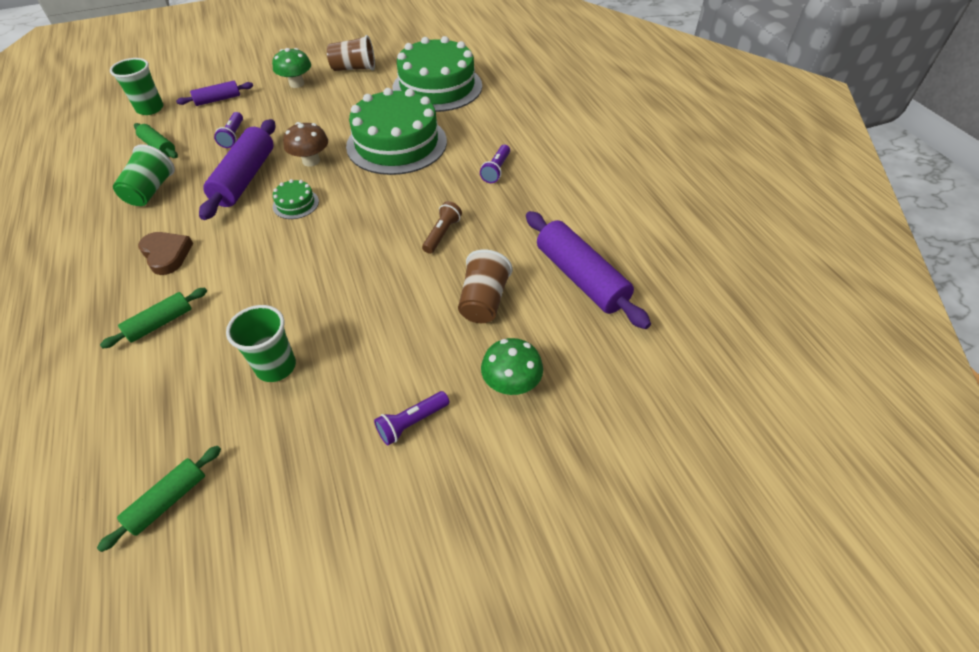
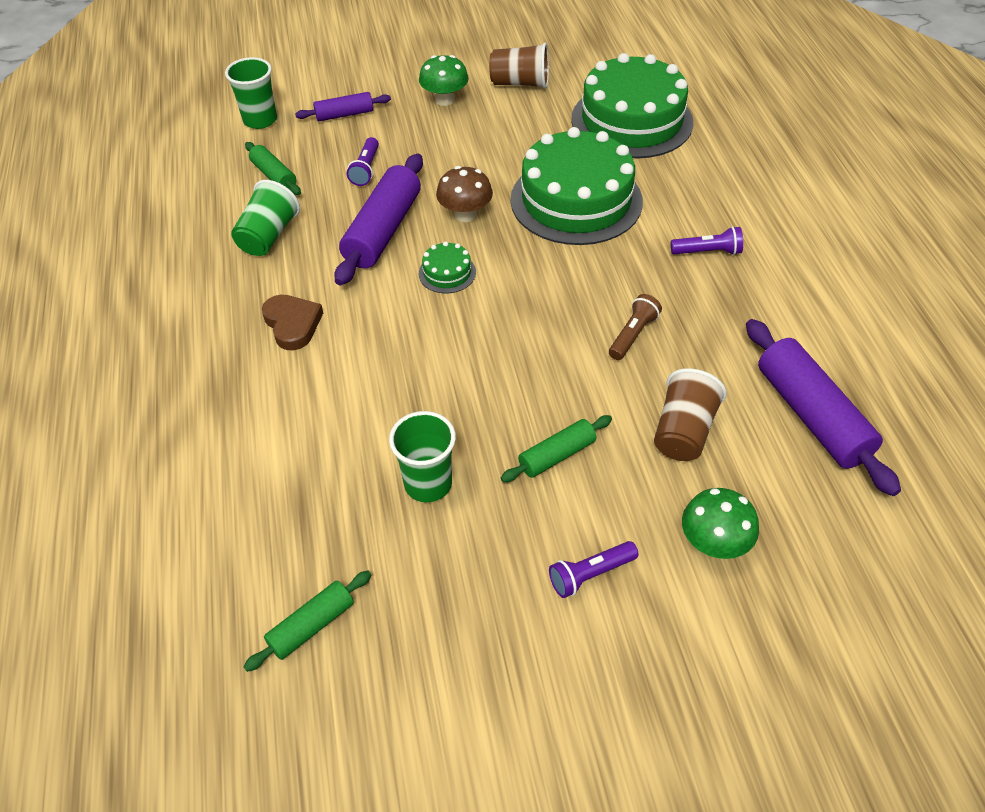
camera: 10 degrees right, 0 degrees up
green rolling pin [100,288,207,348] -> green rolling pin moved to [501,415,612,482]
purple flashlight [480,145,510,183] -> purple flashlight turned 120 degrees counterclockwise [671,226,743,255]

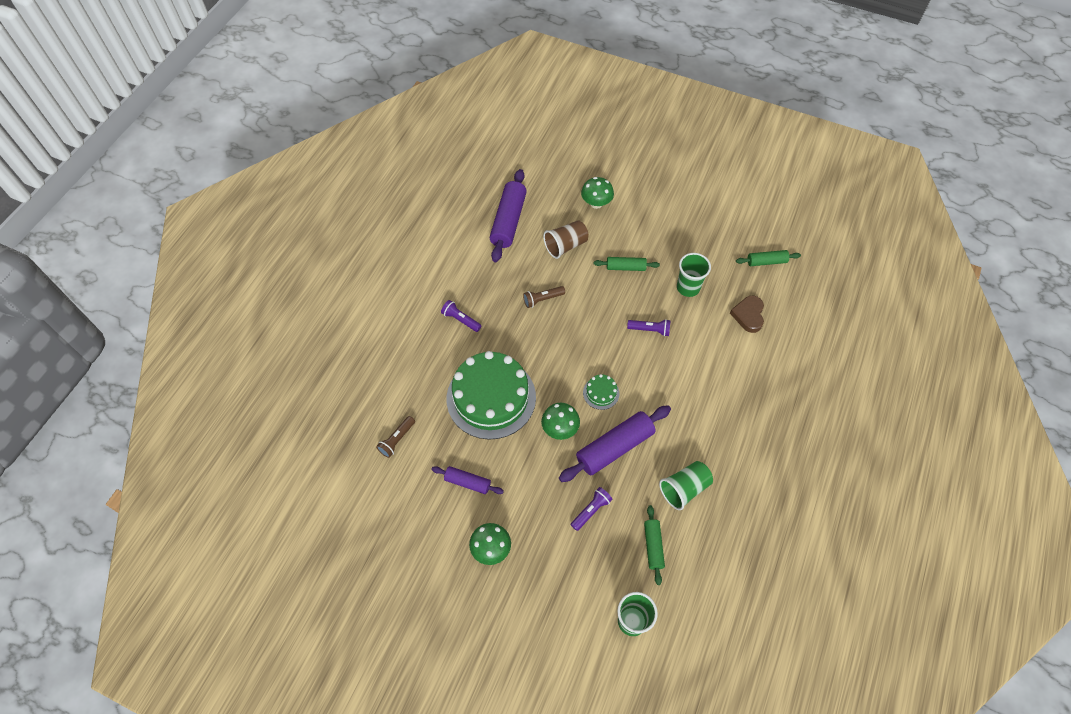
camera: 145 degrees left, 10 degrees up
brown heart [262,295,323,350] -> brown heart moved to [730,296,764,333]
purple rolling pin [295,92,391,121] -> purple rolling pin moved to [431,466,504,494]
brown mushroom [436,166,493,222] -> green mushroom [541,403,580,440]
brown cup [489,43,549,89] -> none
purple flashlight [549,541,639,598] -> purple flashlight moved to [627,319,671,336]
green cake [571,53,694,158] -> brown flashlight [376,416,415,458]

